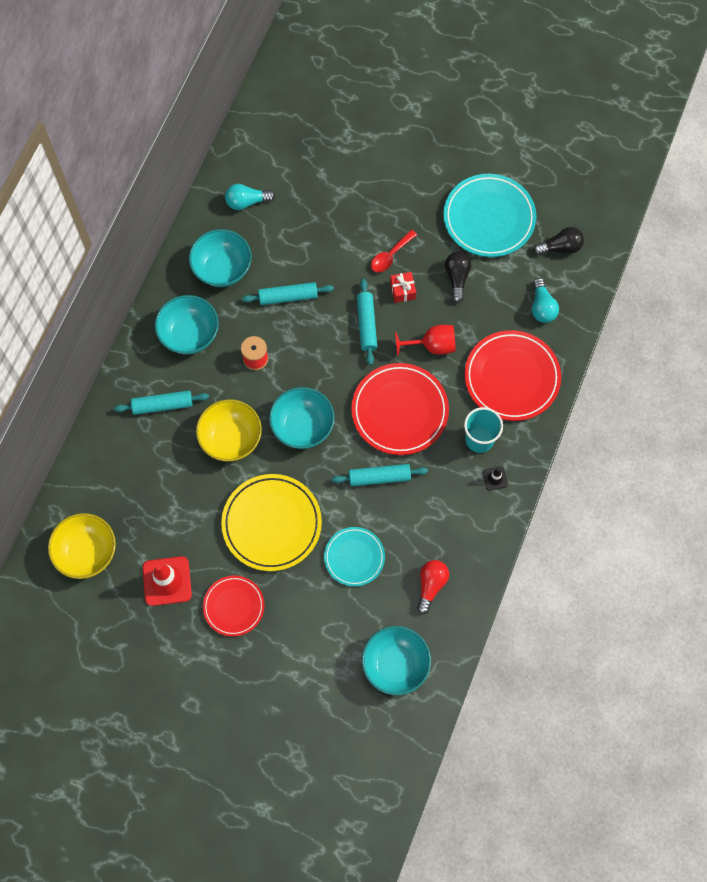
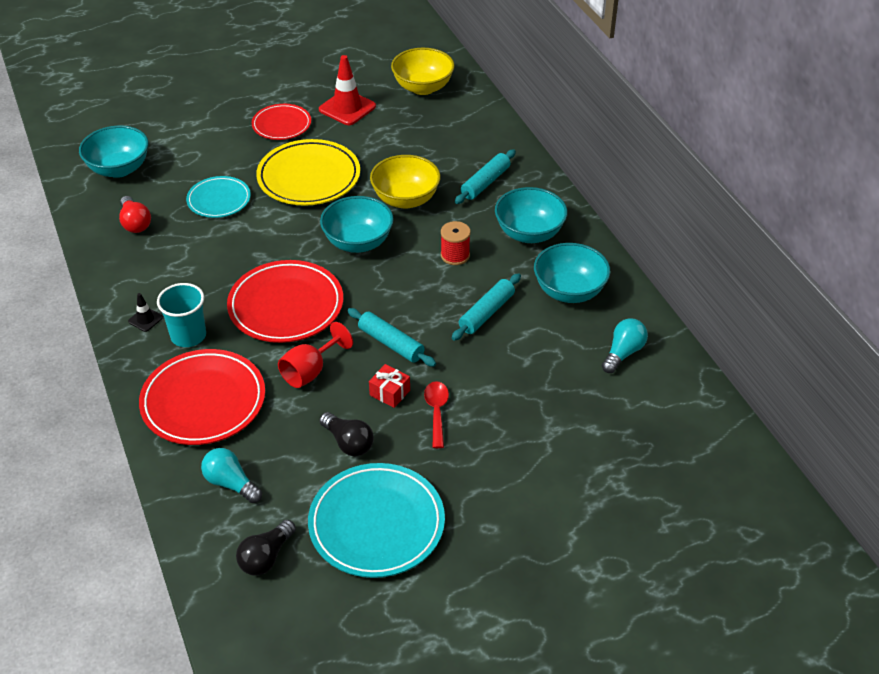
camera: 135 degrees right, 25 degrees down
turquoise rolling pin [332,464,428,486] -> none

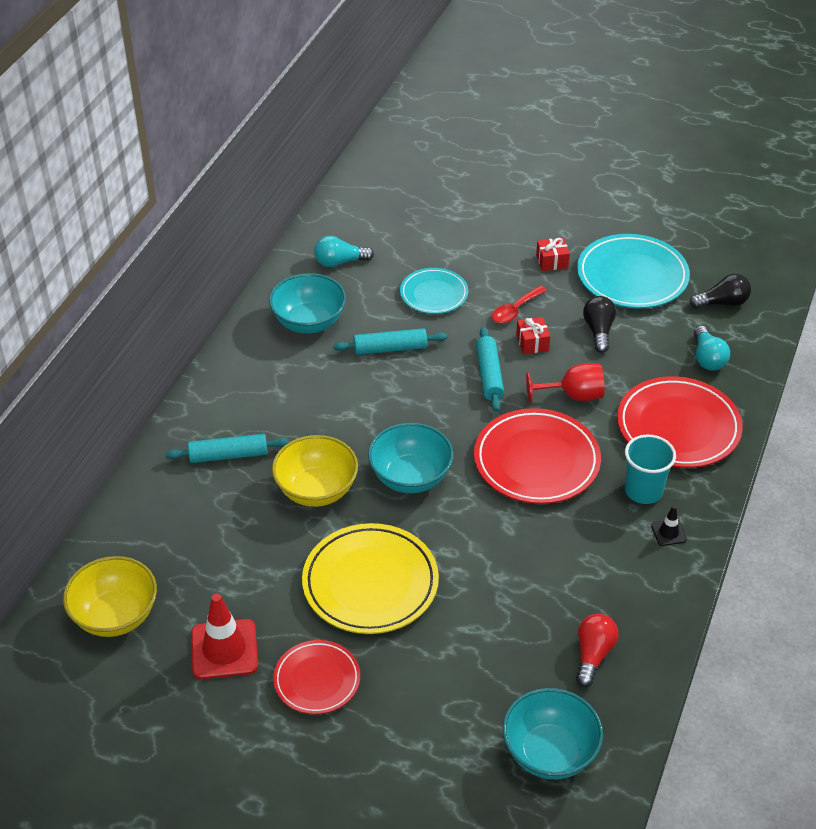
camera: 135 degrees left, 0 degrees up
turquoise plate [186,176,251,218] -> turquoise plate moved to [400,268,468,314]
red spool [441,221,471,265] -> none
turquoise bowl [495,187,568,243] -> none
none -> red gift [536,238,570,271]

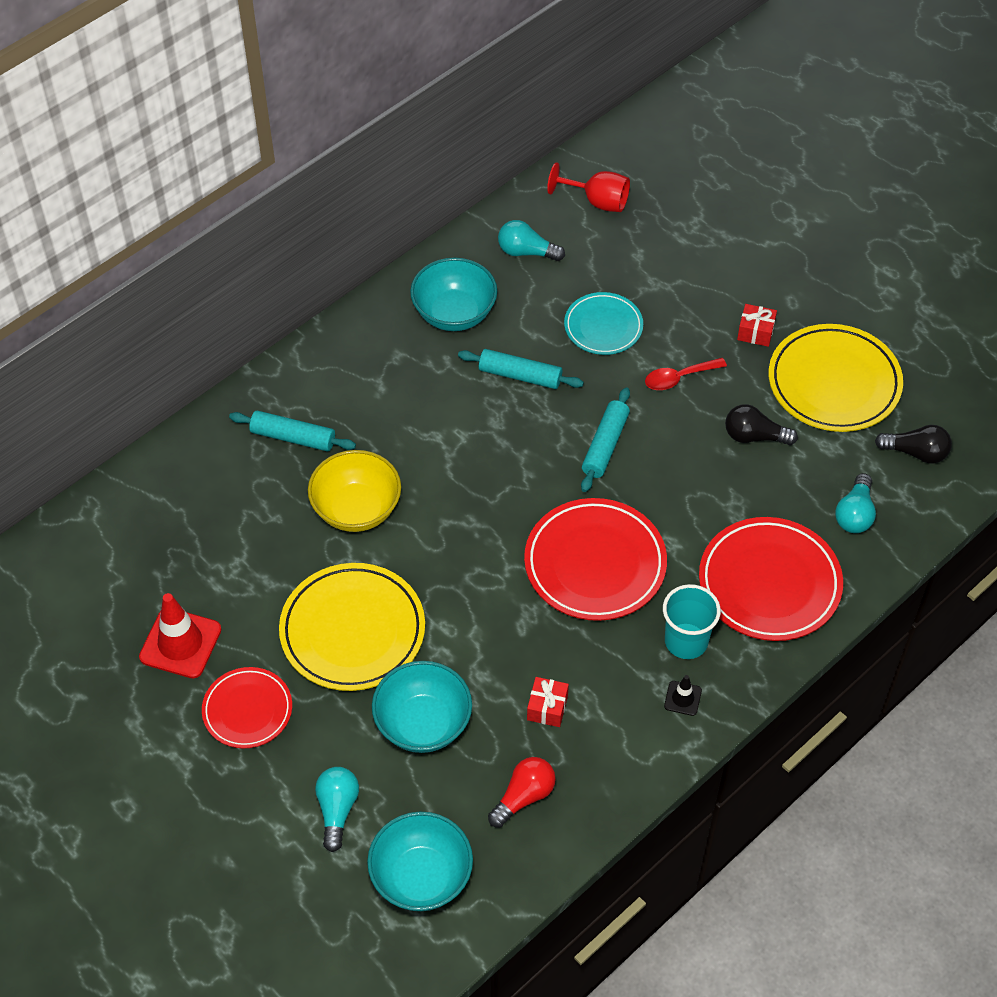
camera: 25 degrees right, 10 degrees up
yellow bowl [63,556,157,637] -> none
turquoise bowl [368,423,453,493] -> turquoise bowl moved to [372,661,472,753]
red gift [516,317,550,354] -> red gift moved to [527,677,569,727]
red goblet [526,363,604,403] -> red goblet moved to [547,162,630,212]
turquoise plate [577,234,690,309] -> yellow plate [769,324,903,432]
black light bulb [583,296,616,353] -> black light bulb turned 105 degrees counterclockwise [725,404,798,445]
none -> turquoise light bulb [315,767,359,852]

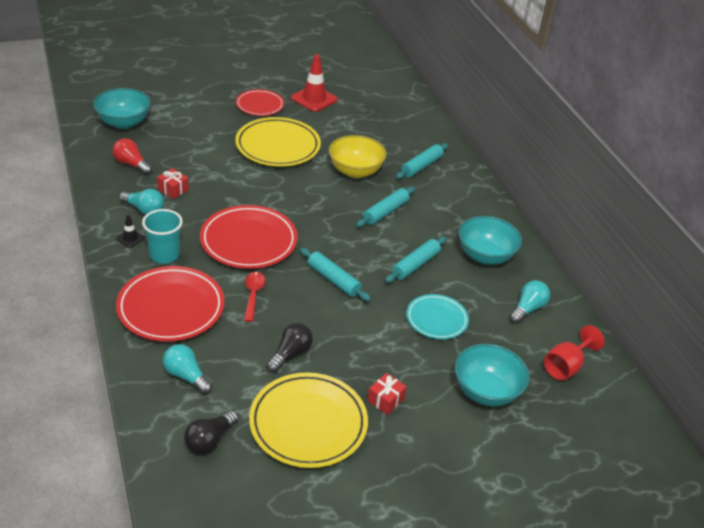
camera: 110 degrees right, 15 degrees down
turquoise light bulb [315,767,359,852] -> turquoise light bulb moved to [119,189,164,215]
turquoise bowl [372,661,472,753] -> turquoise bowl moved to [455,344,530,406]
red light bulb [488,757,556,827] -> red light bulb turned 150 degrees clockwise [113,138,152,175]
red spoon [645,358,727,390] -> red spoon moved to [244,272,266,322]
none -> turquoise rolling pin [356,186,415,227]

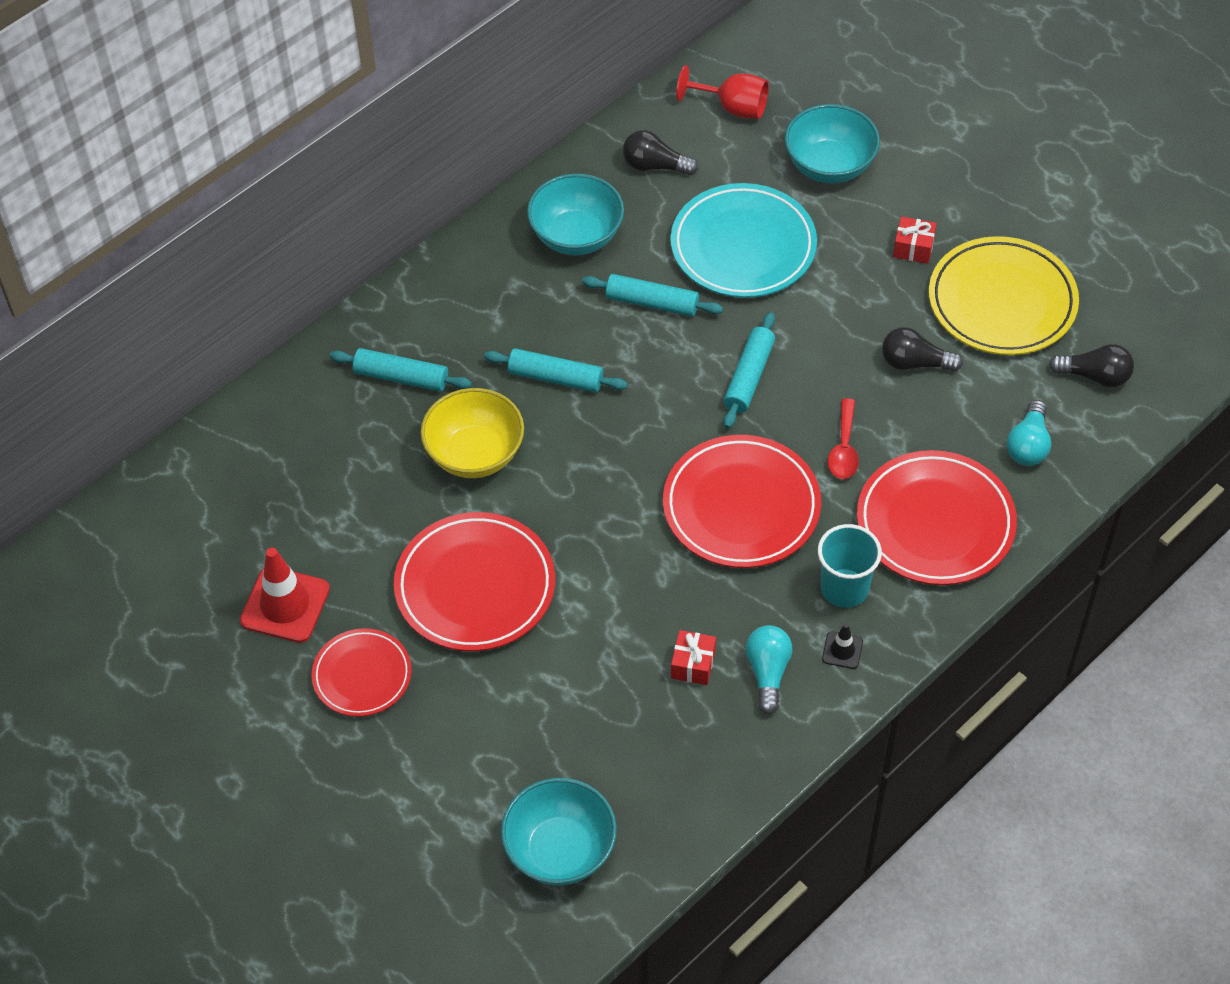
camera: 110 degrees left, 15 degrees up
red light bulb [113,138,152,175] -> none
yellow plate [235,117,321,167] -> red plate [394,512,555,651]
red spoon [244,272,266,322] -> red spoon turned 60 degrees counterclockwise [828,398,859,479]
turquoise plate [406,294,469,339] -> turquoise plate [671,183,817,298], size x1.65
turquoise light bulb [510,280,550,324] -> black light bulb [623,130,698,175]

